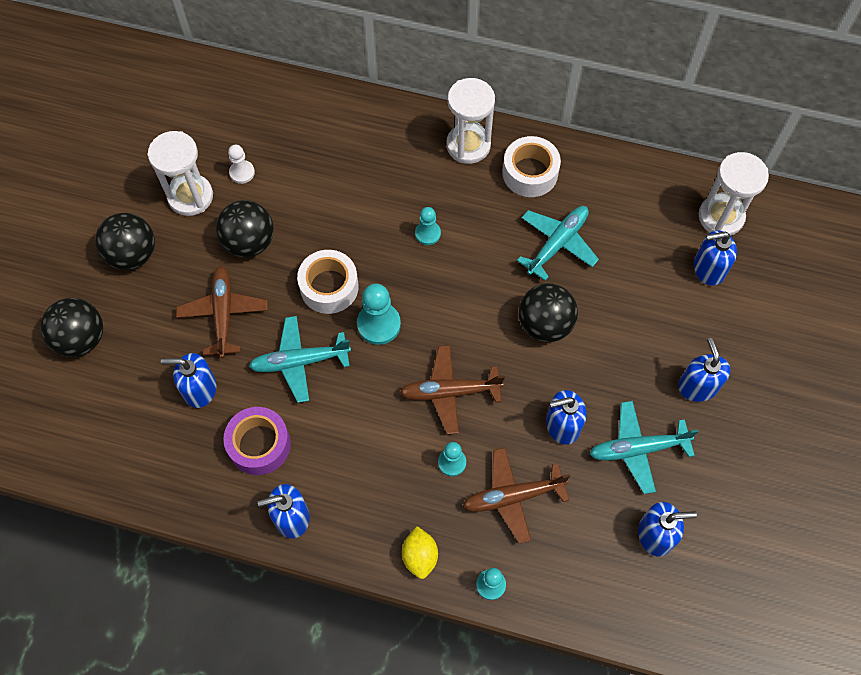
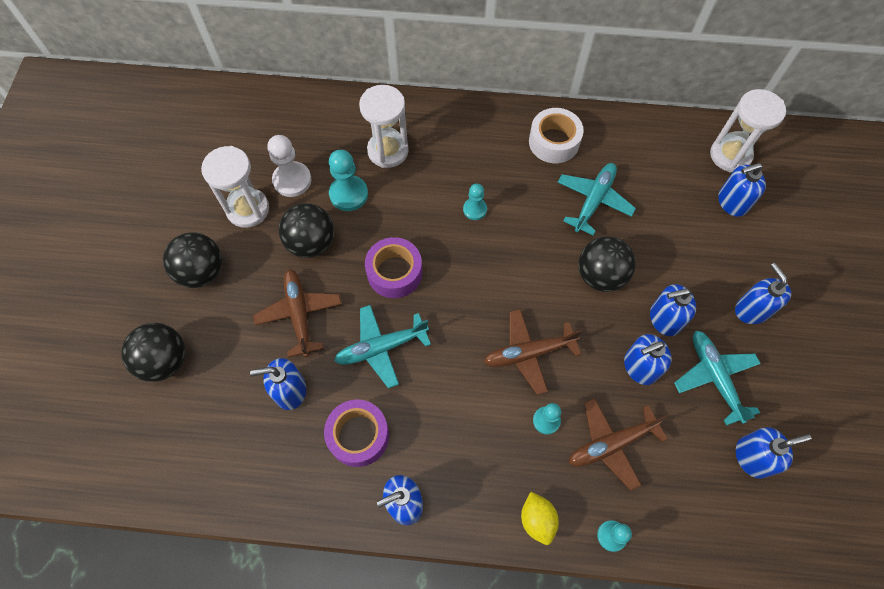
camera: 10 degrees left, 0 degrees up
white pawn [228,145,255,184] -> white pawn [267,135,311,197], size x1.63
white tape [297,250,359,314] -> purple tape [365,237,422,298]
turquoise pawn [357,283,401,345] -> turquoise pawn moved to [329,150,368,211]
white hourglass [446,78,495,164] -> white hourglass moved to [359,85,409,168]
turquoise plane [590,401,699,494] -> turquoise plane turned 90 degrees clockwise [674,331,761,426]
none -> blue soap dispenser [650,284,696,336]

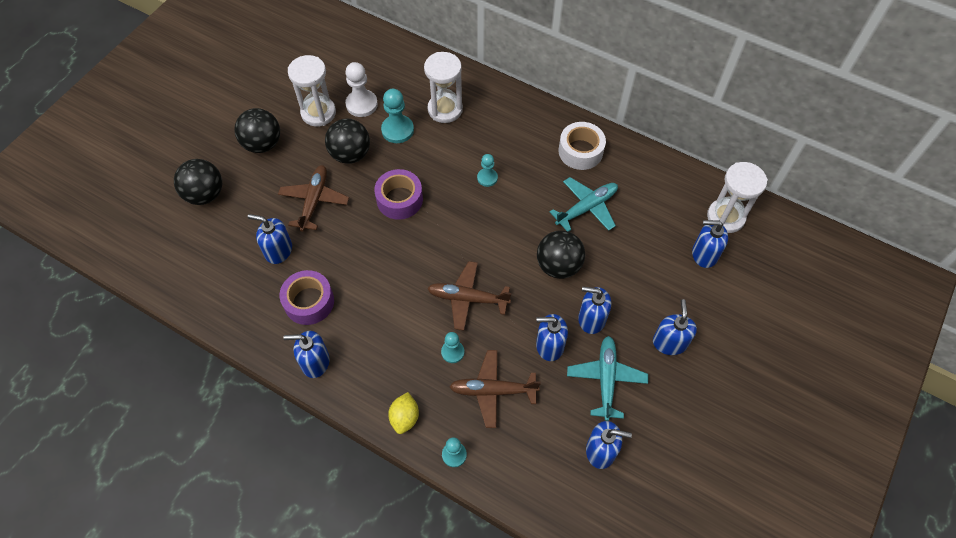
camera: 25 degrees right, 5 degrees down
turquoise plane [334,305,431,388] -> none

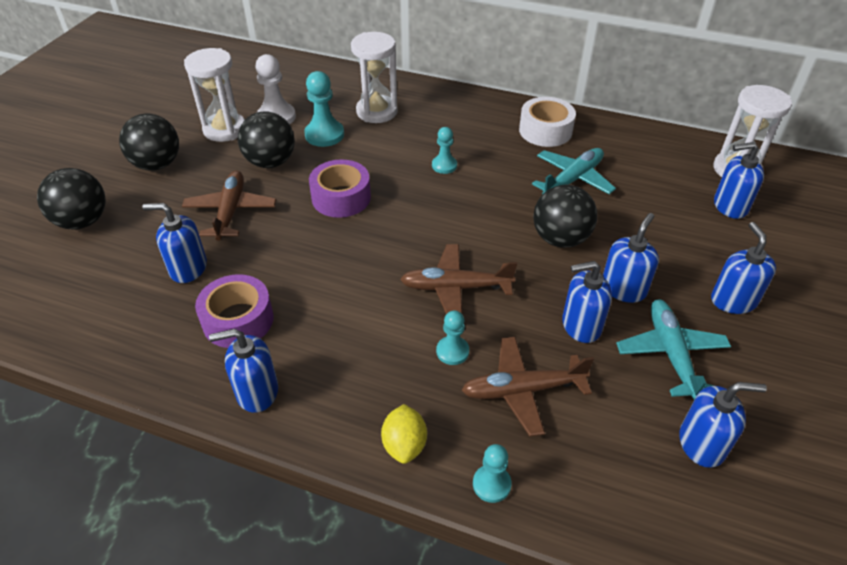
camera: 10 degrees left, 15 degrees down
blue soap dispenser [578,287,611,334] -> blue soap dispenser turned 120 degrees clockwise [603,213,659,303]

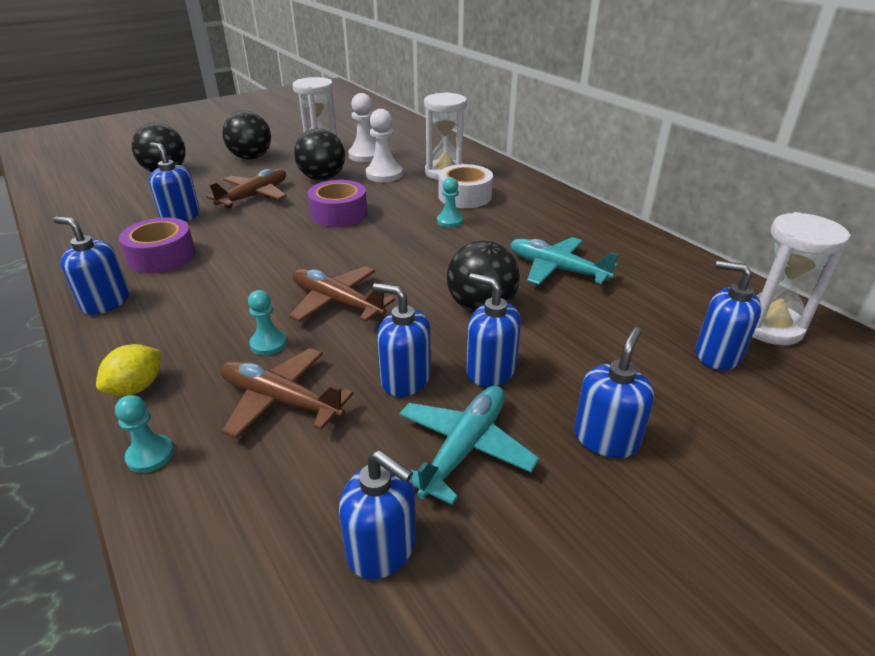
camera: 35 degrees right, 10 degrees down
turquoise pawn [304,71,344,147] -> white pawn [366,109,402,182]
white tape [519,97,576,147] -> white tape moved to [438,164,493,208]
turquoise plane [532,148,616,195] -> turquoise plane turned 135 degrees counterclockwise [510,237,618,285]
blue soap dispenser [603,213,659,303] -> blue soap dispenser turned 120 degrees counterclockwise [466,273,521,387]

